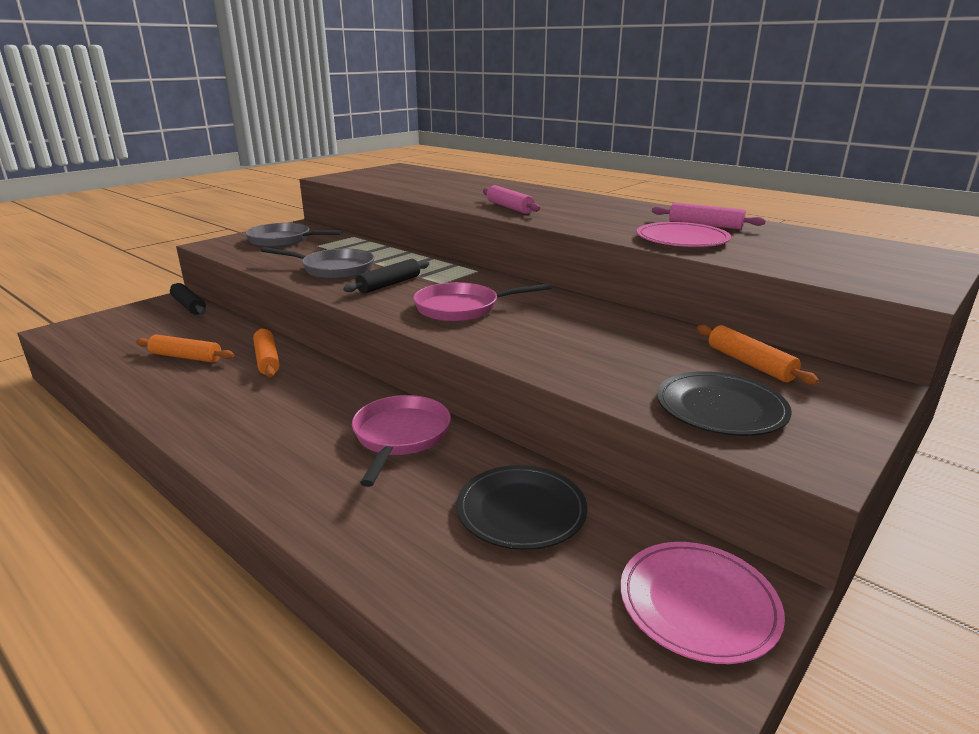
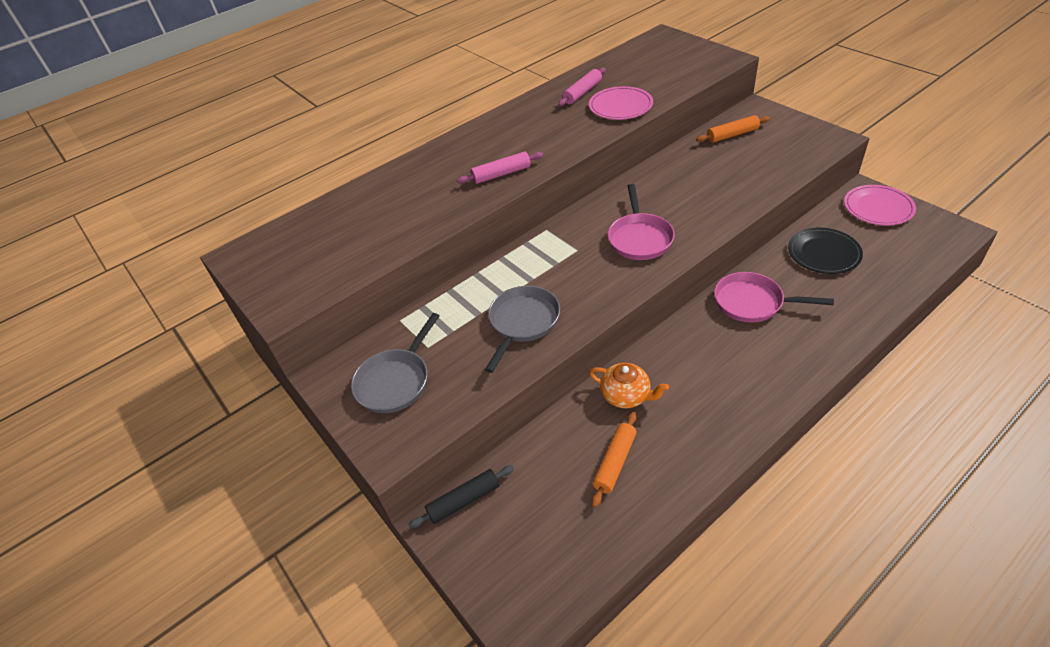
camera: 75 degrees left, 20 degrees up
orange rolling pin [253,328,280,378] -> orange teapot [589,363,669,408]
black rolling pin [343,259,429,294] -> none
black plate [657,371,792,436] -> none

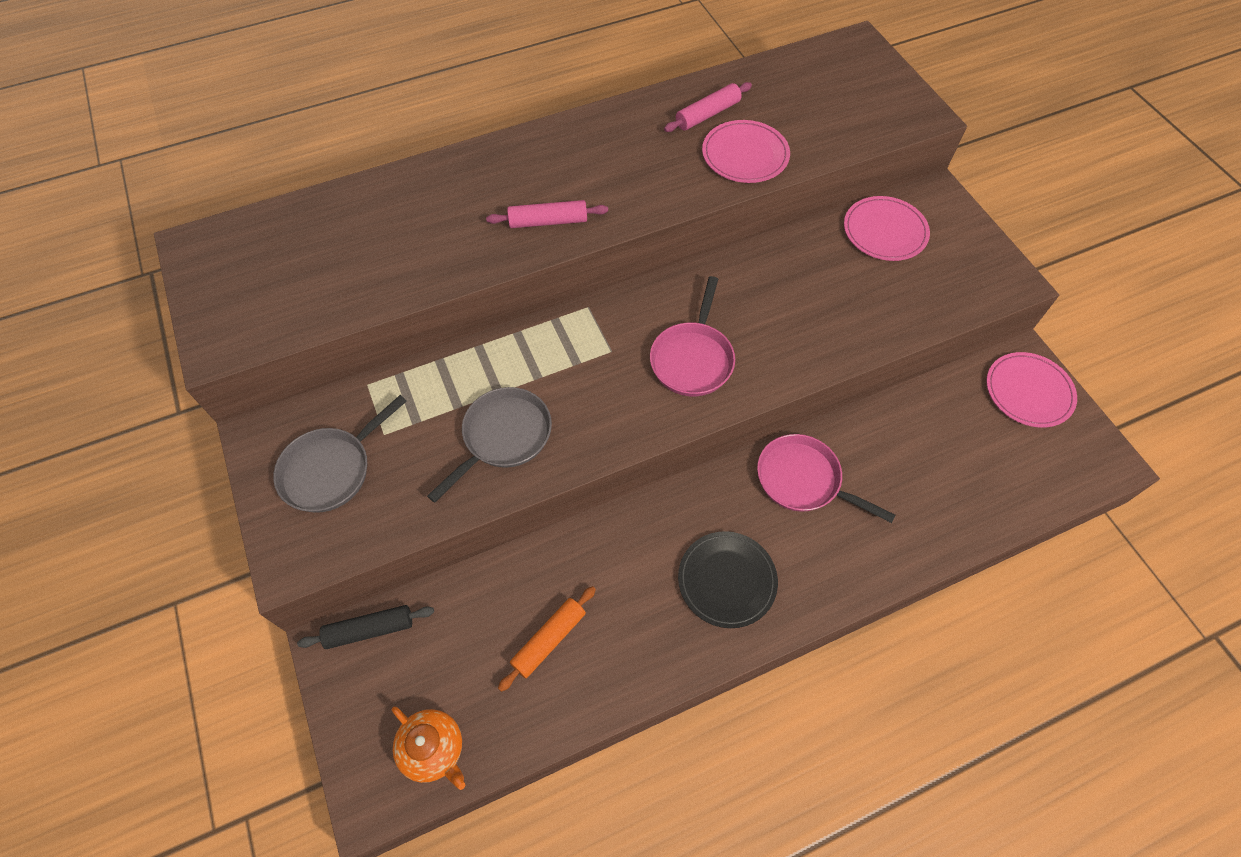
camera: 10 degrees right, 15 degrees up
orange teapot [589,363,669,408] -> orange teapot moved to [392,706,465,790]
orange rolling pin [696,115,770,143] -> pink plate [844,196,930,261]
black plate [788,228,863,274] -> black plate moved to [678,531,778,628]

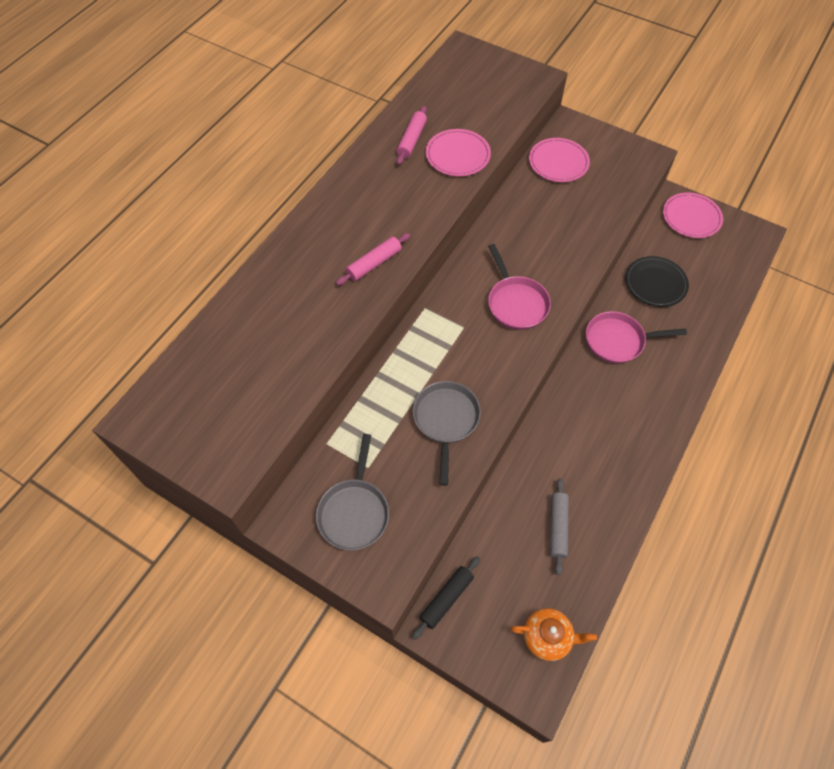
camera: 35 degrees left, 0 degrees up
orange rolling pin [498,586,596,692] -> grey rolling pin [550,478,569,575]
black plate [678,531,778,628] -> black plate moved to [625,256,689,307]

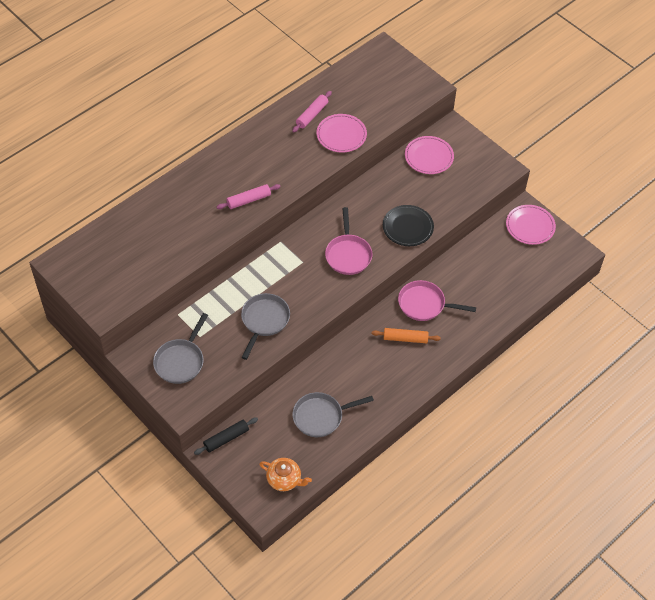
camera: 15 degrees right, 5 degrees down
grey rolling pin [550,478,569,575] -> grey pan [292,392,374,437]
black plate [625,256,689,307] -> black plate moved to [383,205,434,246]
none -> orange rolling pin [372,328,441,343]

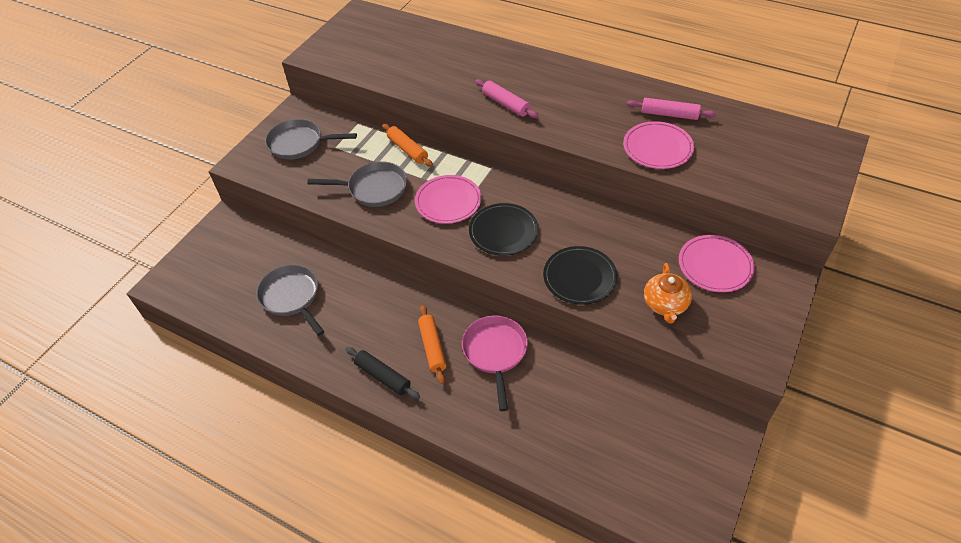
camera: 75 degrees right, 5 degrees down
black rolling pin [194,417,258,455] -> black rolling pin moved to [346,347,420,399]
orange teapot [259,458,312,491] -> orange teapot moved to [644,263,692,324]
pink pan [325,207,372,275] -> black plate [469,203,538,256]
pink plate [506,205,556,245] -> pink plate moved to [415,175,481,224]
none -> orange rolling pin [383,124,433,167]

